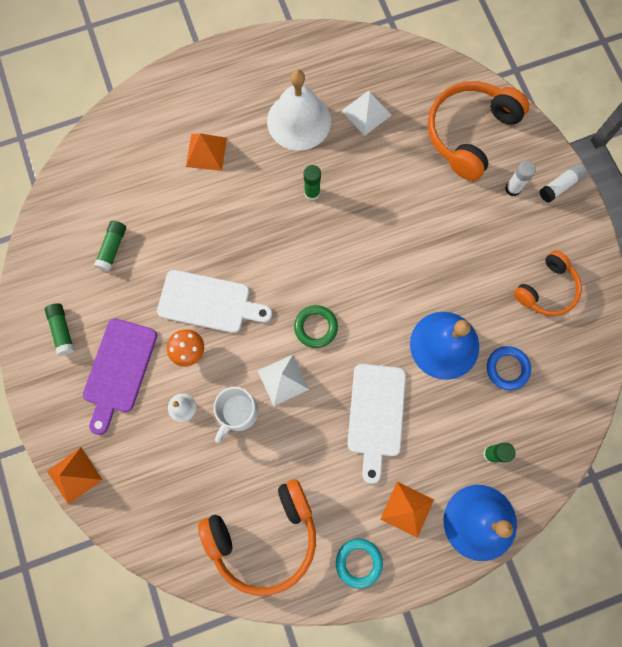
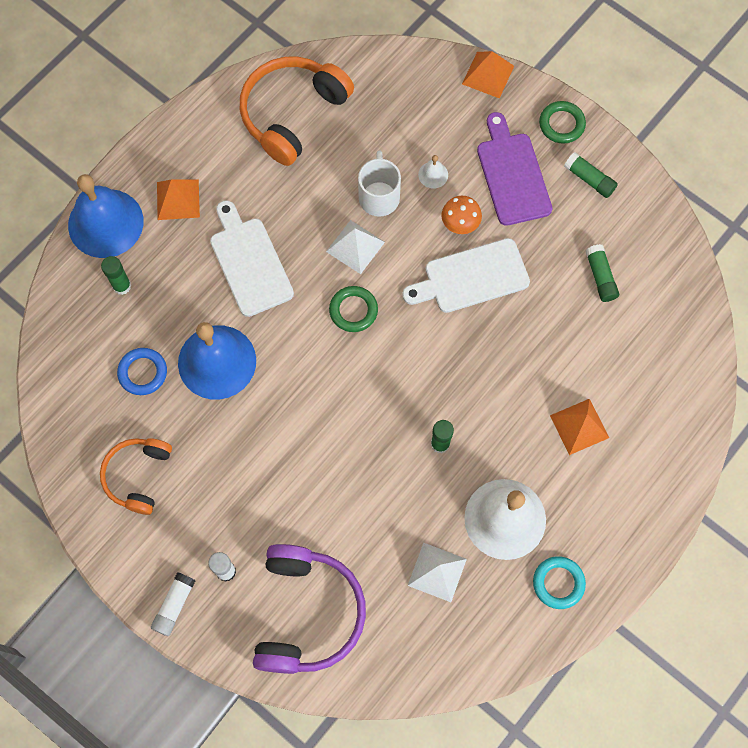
camera: 150 degrees right, 5 degrees down
turquoise ring [336,539,383,588] -> turquoise ring moved to [533,556,586,609]
orange headphones [428,81,529,181] -> purple headphones [253,544,366,674]
none -> green ring [539,101,586,144]

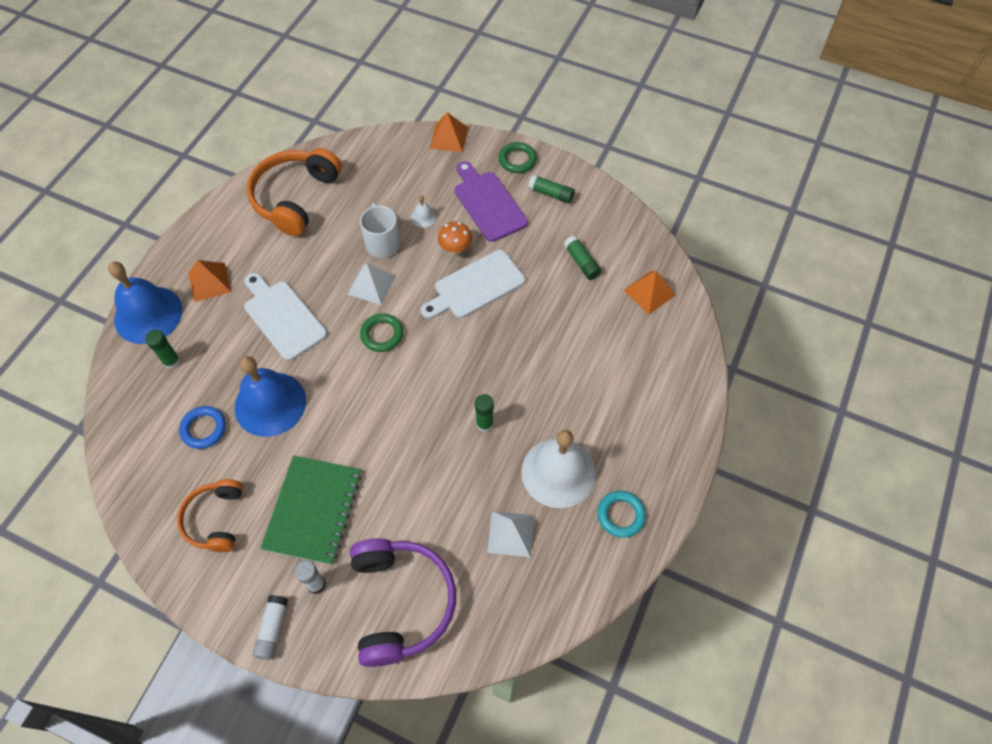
camera: 15 degrees left, 10 degrees down
orange pyramid [550,399,609,455] -> orange pyramid moved to [624,271,676,314]
none -> green notebook [260,455,362,565]

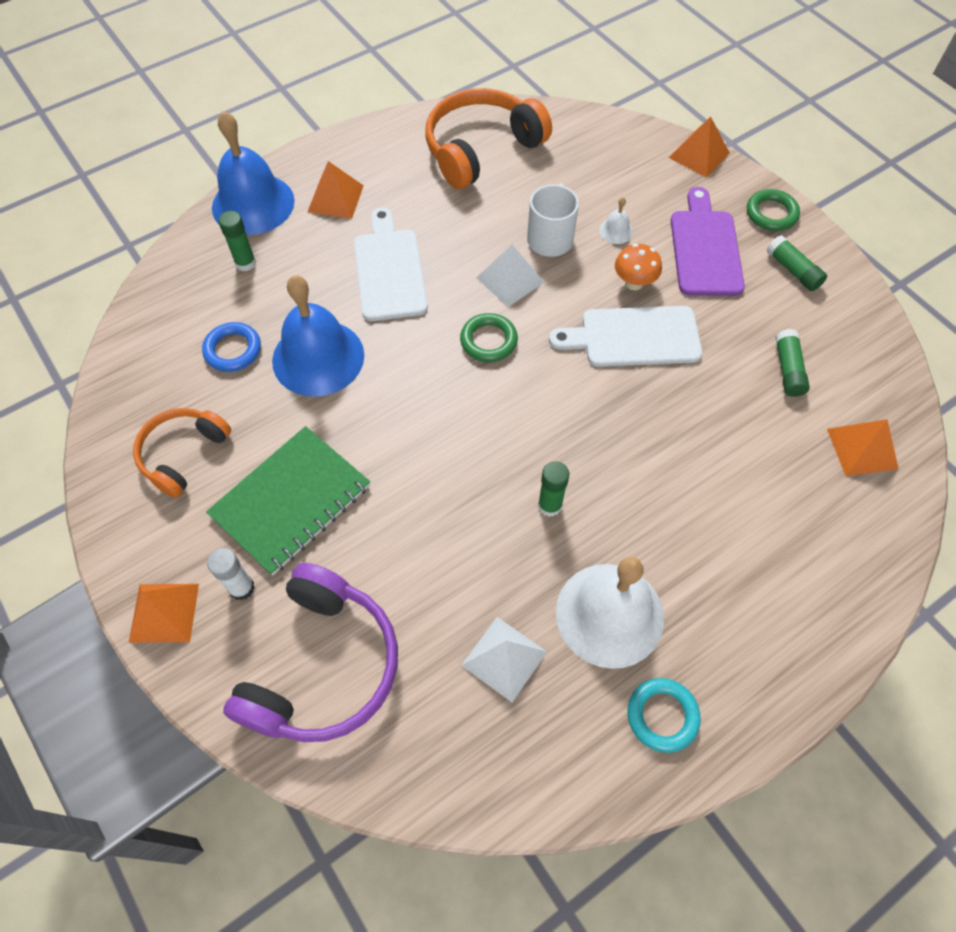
camera: 30 degrees right, 0 degrees up
white glue stick [253,595,288,660] -> orange pyramid [129,584,199,643]

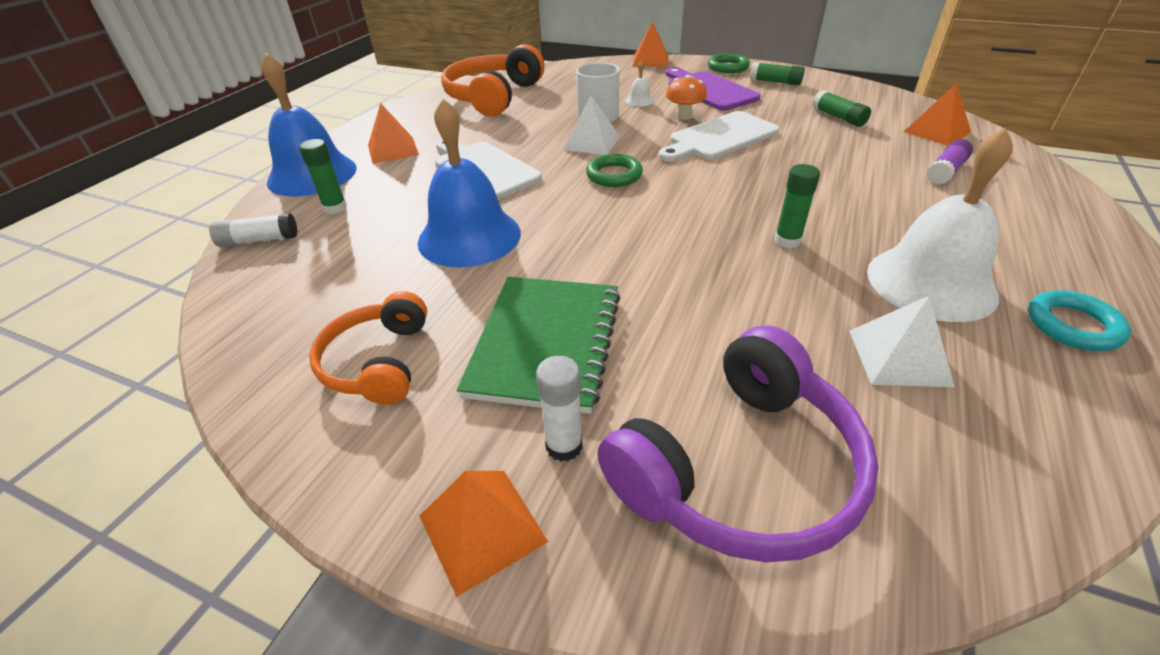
camera: 30 degrees left, 20 degrees down
blue ring [202,322,261,372] -> none
purple headphones [223,563,398,742] -> purple headphones turned 60 degrees clockwise [597,325,878,562]
none -> white glue stick [209,213,297,247]
none -> purple glue stick [927,139,973,185]

